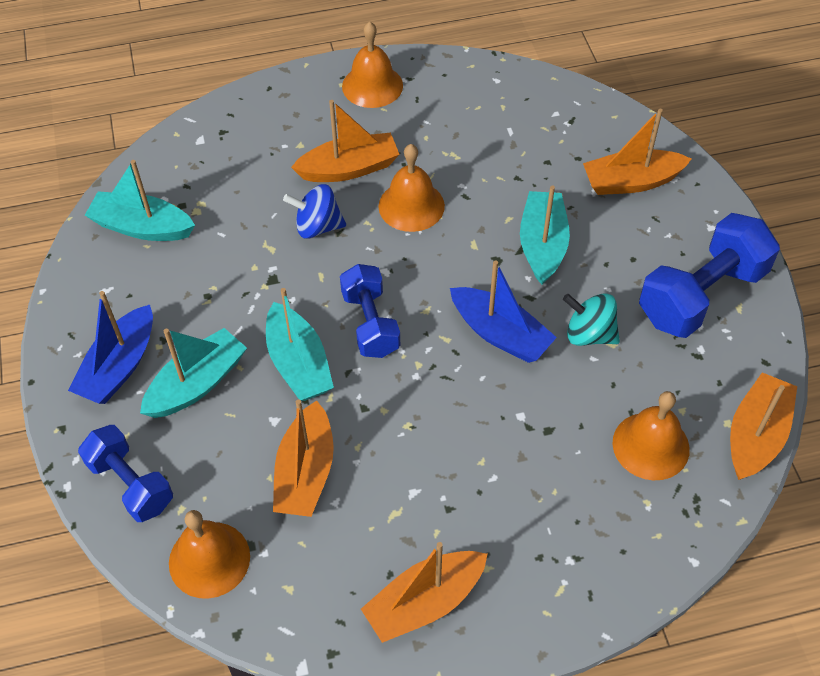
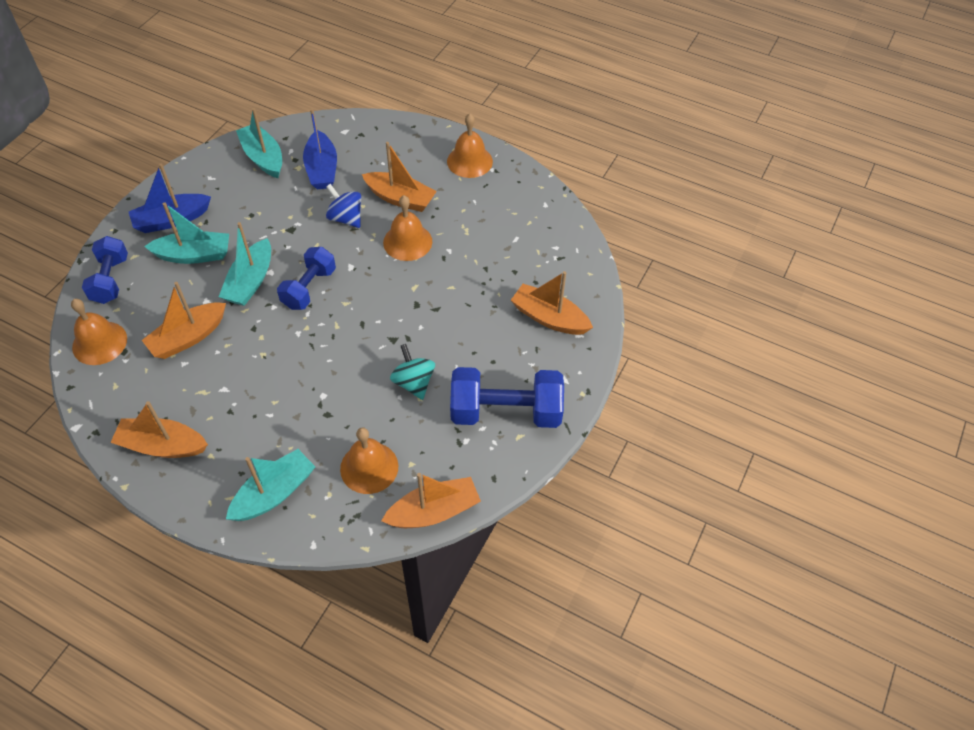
camera: 40 degrees right, 0 degrees up
blue boat [450,260,557,363] -> blue boat moved to [303,108,337,189]
turquoise boat [520,185,570,285] -> turquoise boat moved to [226,449,315,521]

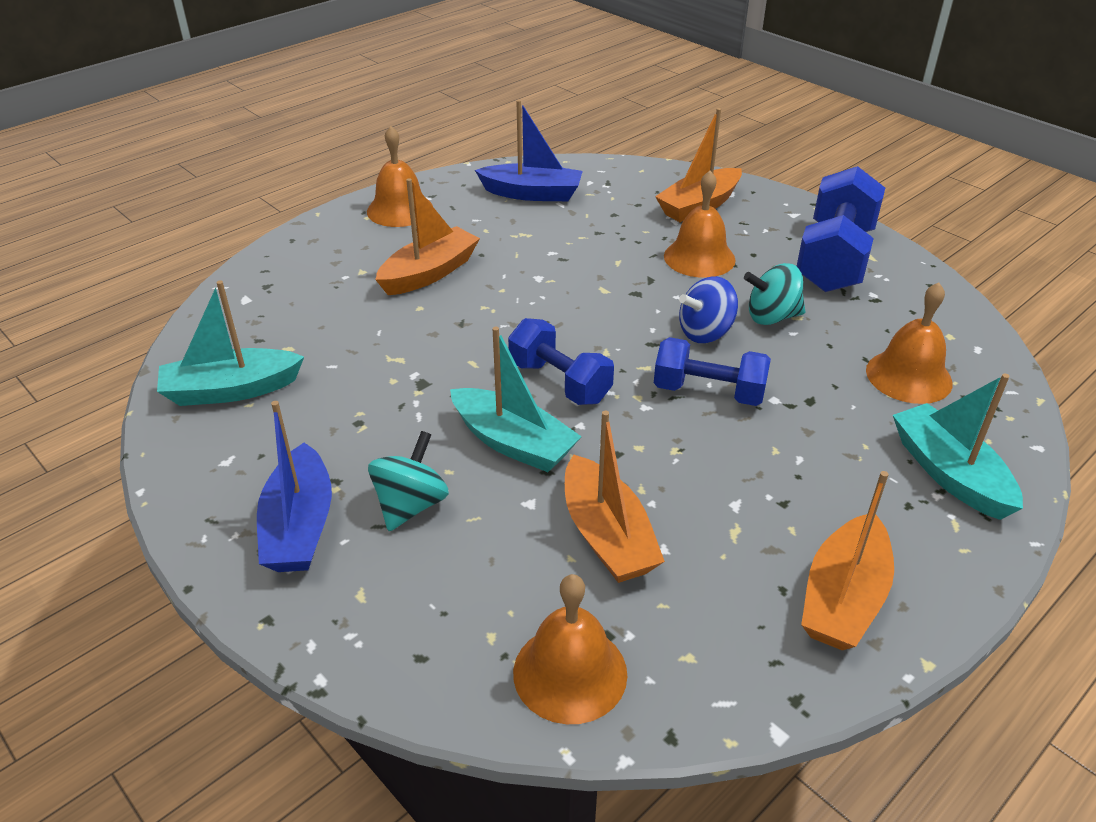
camera: 70 degrees left, 15 degrees down
blue dumbbell [82,236,128,304] -> blue dumbbell moved to [654,337,771,406]
turquoise boat [144,202,229,264] -> turquoise spinning top [368,431,449,531]
blue boat [303,108,337,189] -> blue boat moved to [475,100,583,201]
blue spinning top [326,184,361,228] -> blue spinning top moved to [679,276,738,343]
orange boat [381,473,481,528] -> none
orange bell [383,195,432,261] -> orange bell moved to [664,170,736,278]

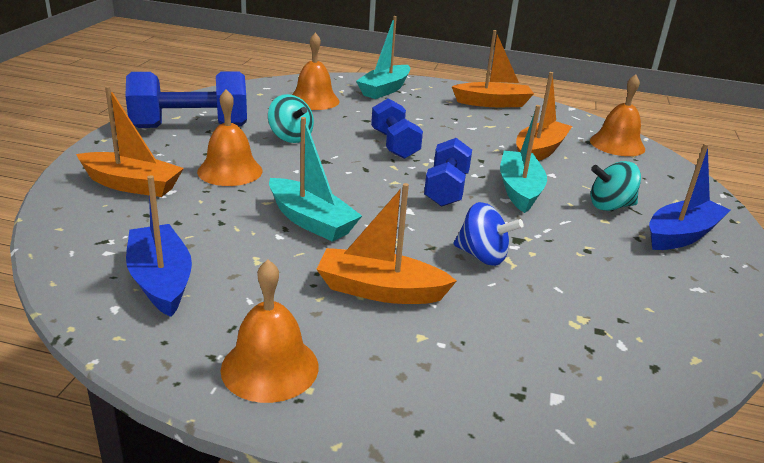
camera: 125 degrees left, 10 degrees down
turquoise boat [157,280,304,406] -> turquoise boat moved to [269,117,362,242]
blue spinning top [679,276,738,343] -> blue spinning top moved to [454,202,524,266]

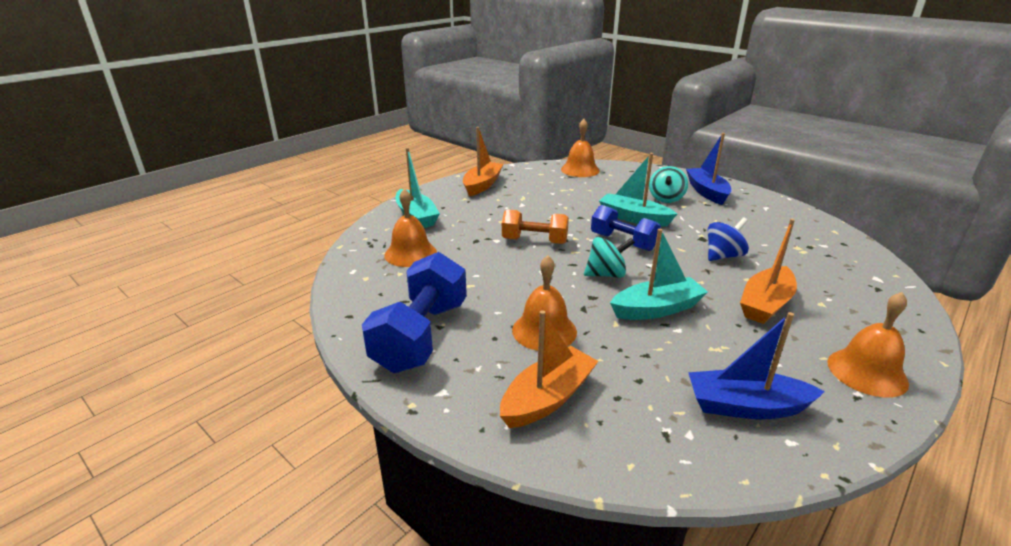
camera: 60 degrees left, 0 degrees up
turquoise spinning top [268,94,314,143] -> turquoise spinning top moved to [584,237,635,278]
blue dumbbell [371,98,423,159] -> orange dumbbell [502,209,569,244]
orange boat [516,72,572,161] -> none

